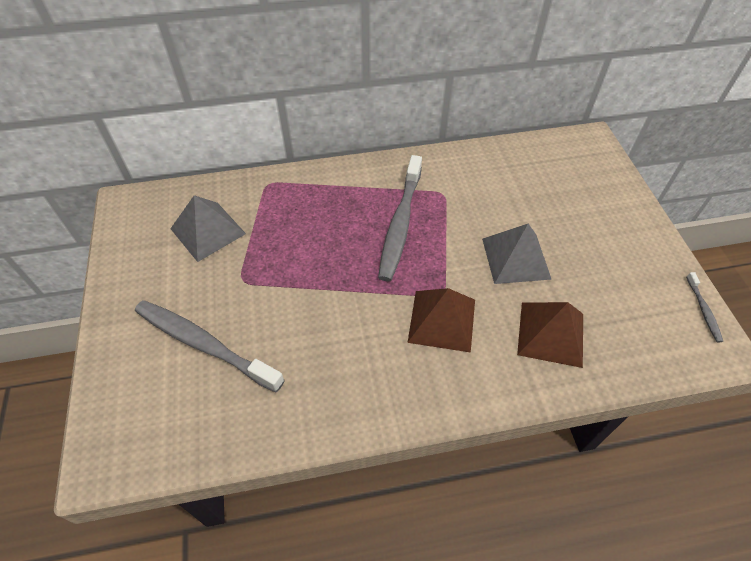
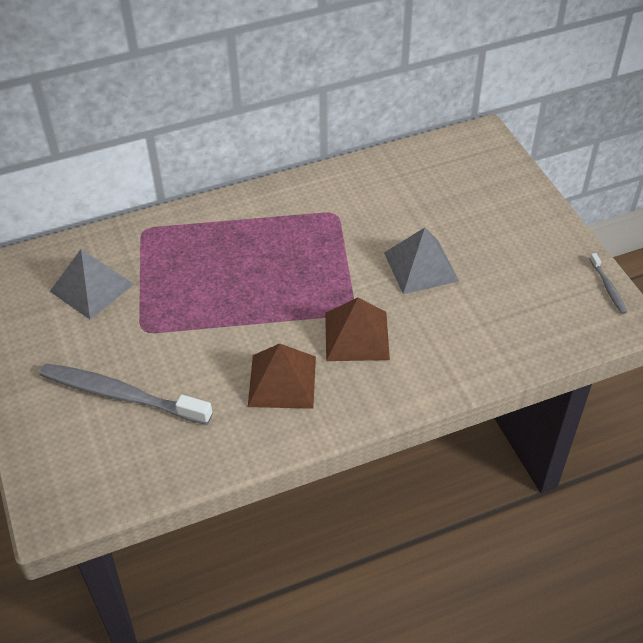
camera: 10 degrees left, 5 degrees down
grey toothbrush [378,155,422,281] -> none
brown pyramid [517,302,583,368] -> brown pyramid moved to [248,343,316,409]

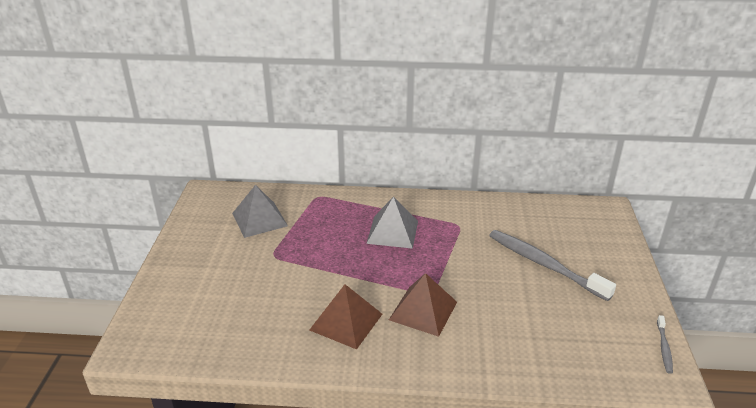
camera: 25 degrees right, 15 degrees down
grey toothbrush [40,363,213,425] -> grey toothbrush moved to [489,230,616,301]
grey pyramid [384,228,459,294] -> grey pyramid moved to [366,197,418,249]

